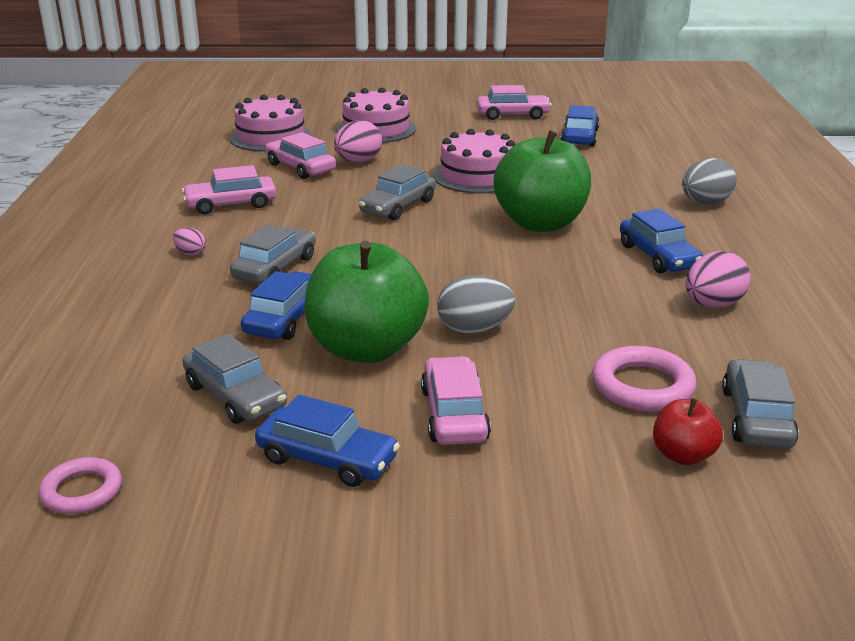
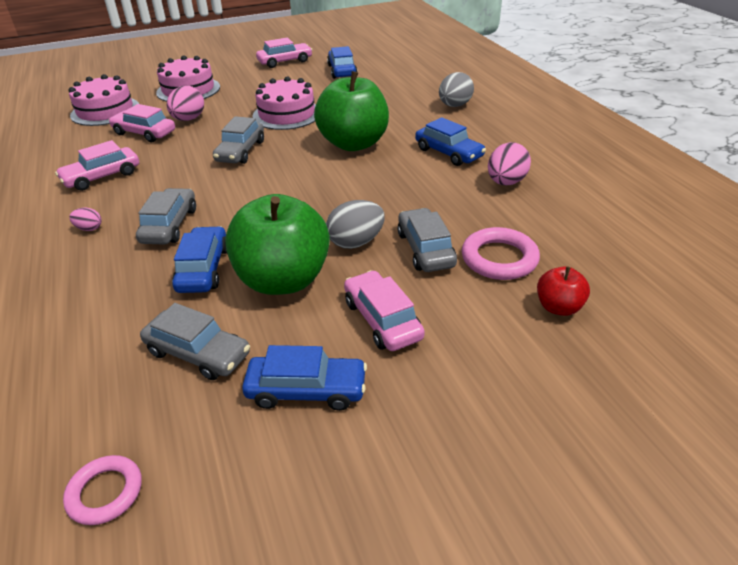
camera: 20 degrees left, 10 degrees up
grey car [722,359,799,449] -> grey car moved to [398,208,457,272]

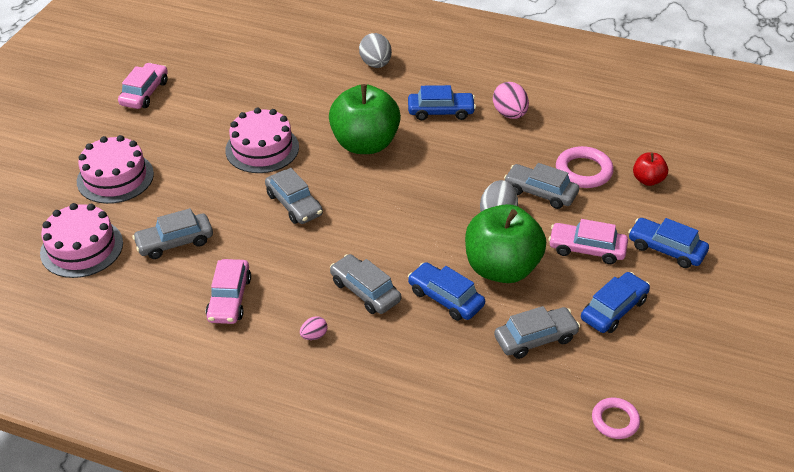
camera: 50 degrees left, 5 degrees up
pink car [109,104,175,142] -> grey car [132,208,213,259]
pink egg [167,86,204,121] -> none
blue car [327,46,357,79] -> blue car moved to [628,218,709,268]

